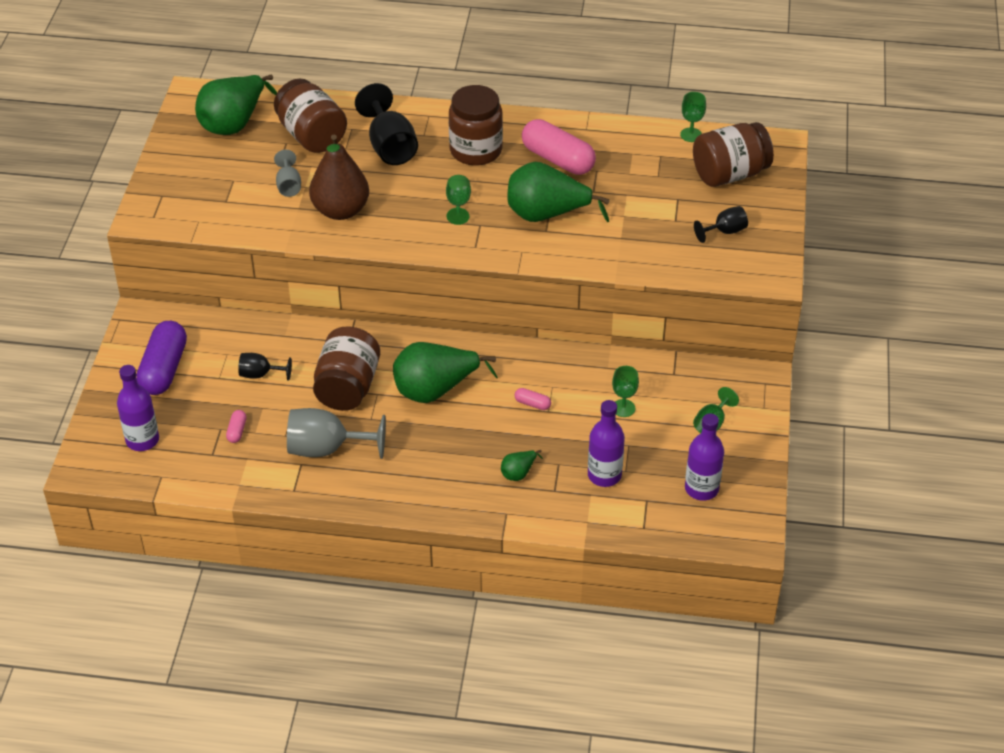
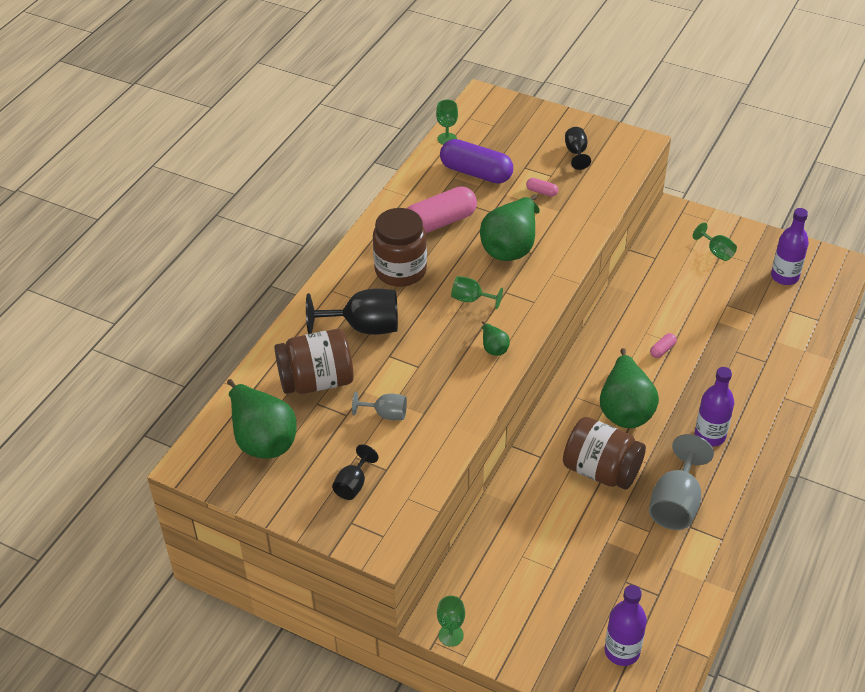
camera: 70 degrees left, 0 degrees up
purple capsule [136,321,187,395] -> purple capsule moved to [440,139,513,184]
pink capsule [226,410,247,443] -> pink capsule moved to [526,178,558,197]
black goblet [238,353,292,381] -> black goblet moved to [332,444,379,500]
brown pear [309,135,369,220] -> none
green pear [501,450,543,481] -> green pear moved to [482,321,510,356]
purple bottle [588,400,625,487] -> purple bottle moved to [695,367,734,447]
green goblet [612,366,639,417] -> green goblet moved to [437,596,465,647]
brown jar [693,122,774,187] -> none

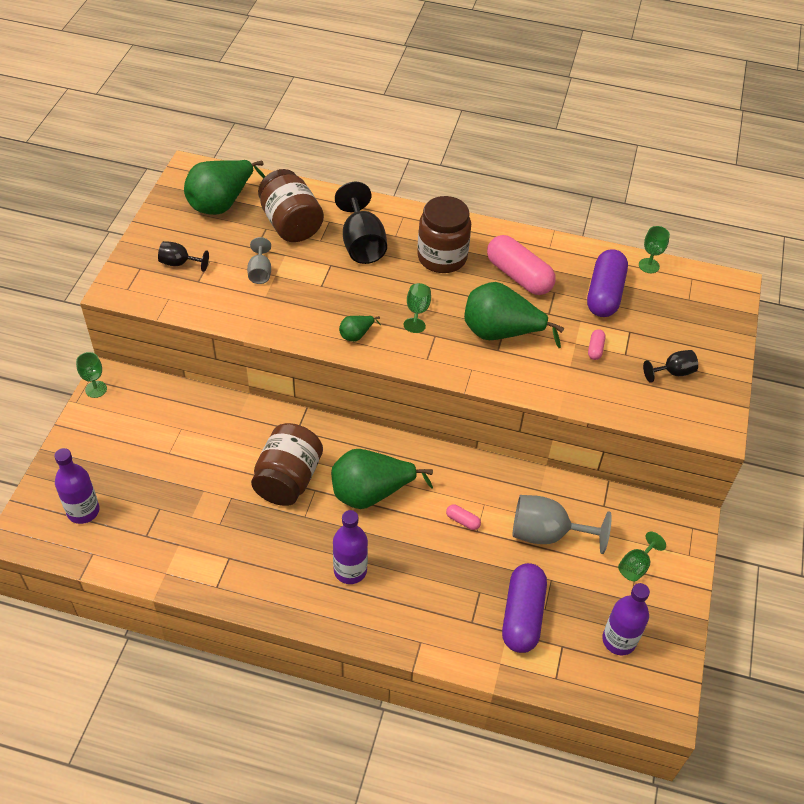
camera: 75 degrees right, 5 degrees up
grey goblet [649,434,714,530] -> grey goblet moved to [512,495,612,554]
none -> purple capsule [502,563,547,653]

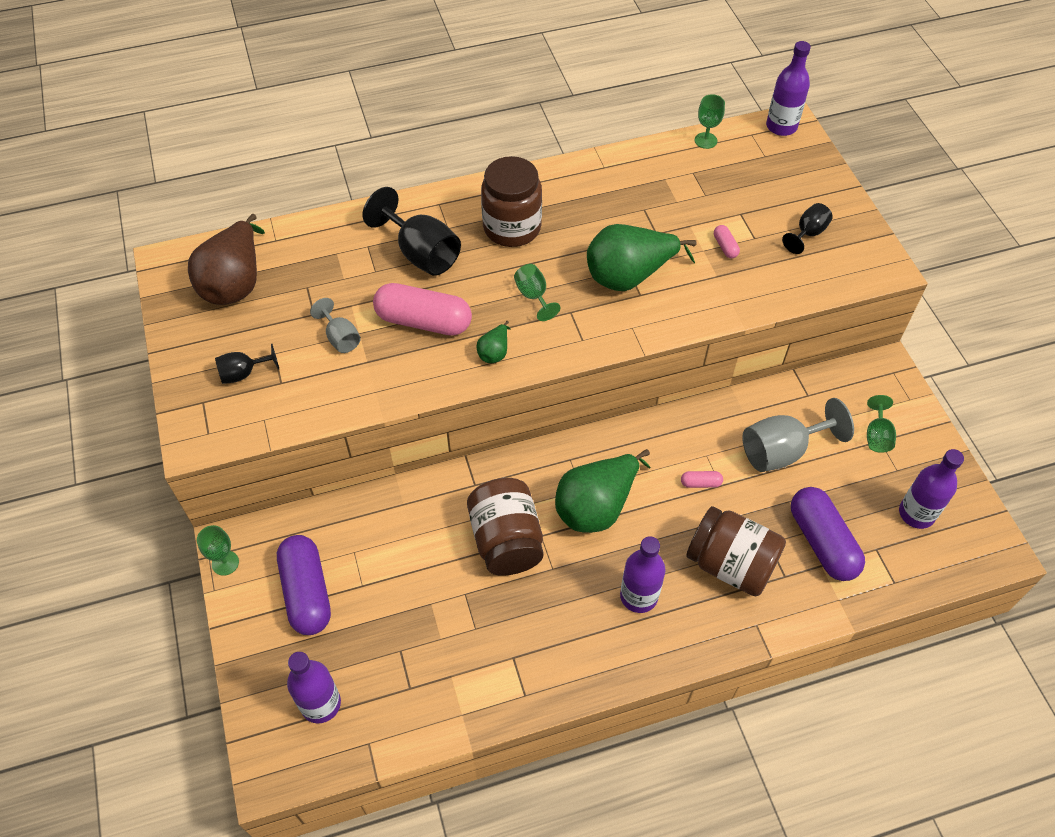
camera: 30 degrees left, 5 degrees up
green pear [184,160,265,215] -> brown pear [188,214,265,305]
brown jar [258,169,324,242] -> brown jar moved to [686,506,786,596]
pink capsule [487,235,556,295] -> pink capsule moved to [373,283,472,336]
purple capsule [587,249,628,317] -> purple capsule moved to [277,535,331,635]
none -> purple bottle [766,41,811,136]

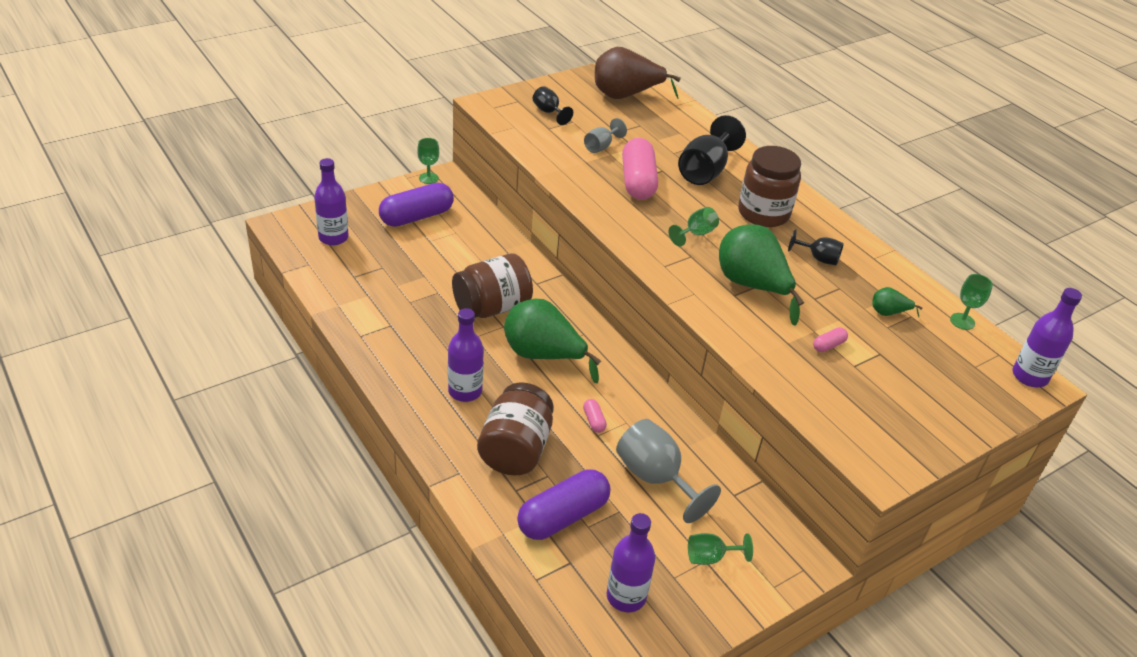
camera: 70 degrees right, 15 degrees down
green pear [477,321,511,363] -> green pear moved to [872,287,922,317]
black goblet [782,203,833,254] -> black goblet moved to [788,229,844,265]

